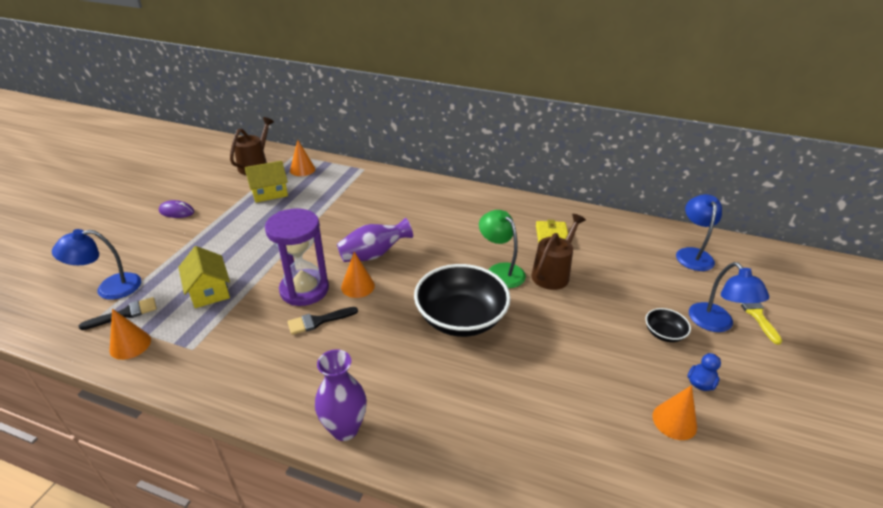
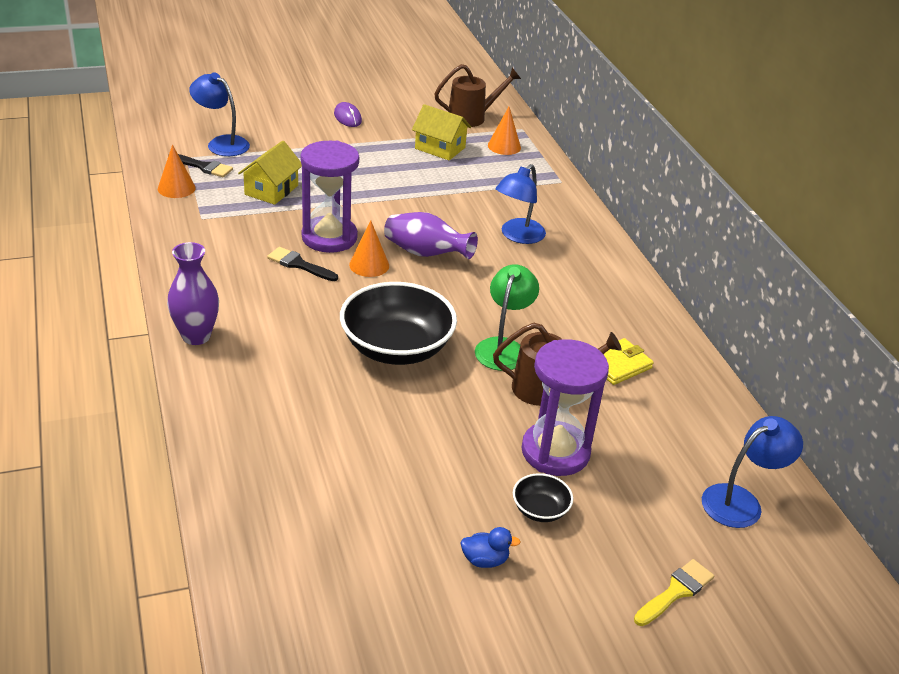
camera: 50 degrees right, 0 degrees up
orange cone [652,385,697,440] -> none
blue lamp [689,262,769,332] -> blue lamp moved to [495,164,546,244]
none -> purple hourglass [521,339,609,476]

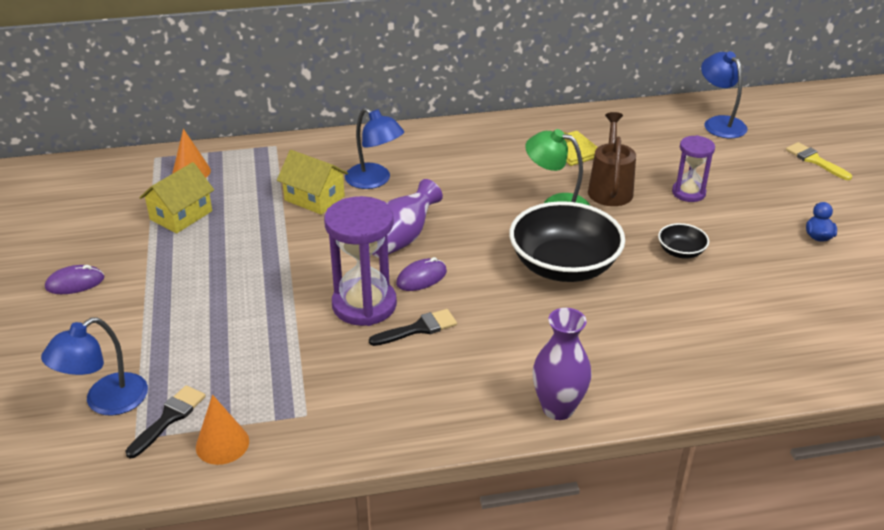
camera: 80 degrees left, 0 degrees up
yellow house [238,141,302,205] -> yellow house moved to [277,150,348,215]
black brush [267,247,338,281] -> black brush turned 150 degrees counterclockwise [369,309,457,346]
orange cone [349,221,389,277] -> purple mouse [396,257,447,291]
brown watering can [434,64,521,127] -> none
black bowl [513,473,573,522] -> black bowl moved to [658,223,709,259]
purple hourglass [521,339,609,476] -> purple hourglass [672,135,715,202], size x0.60

